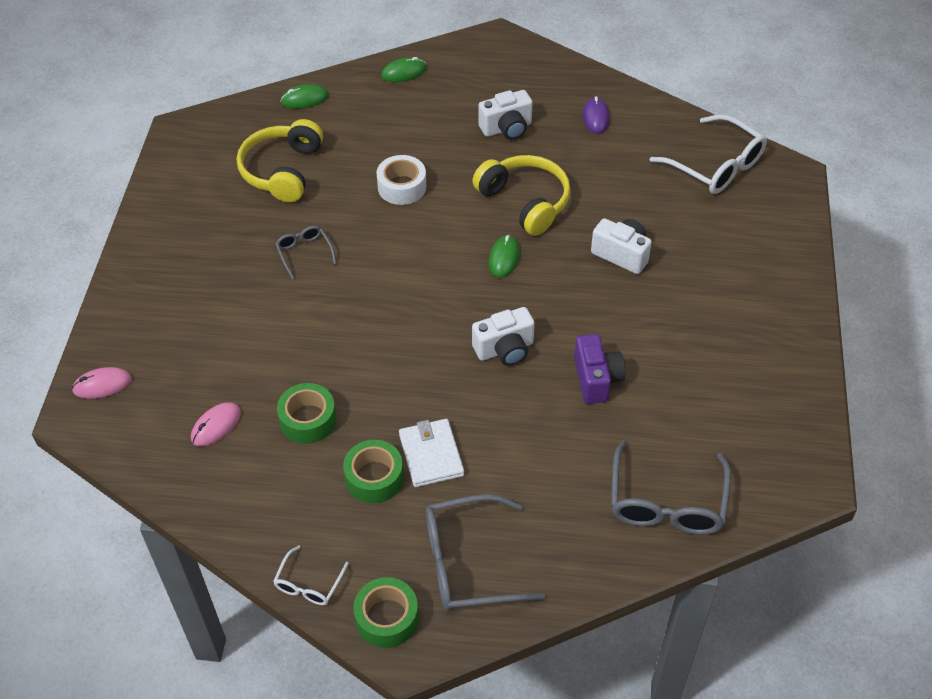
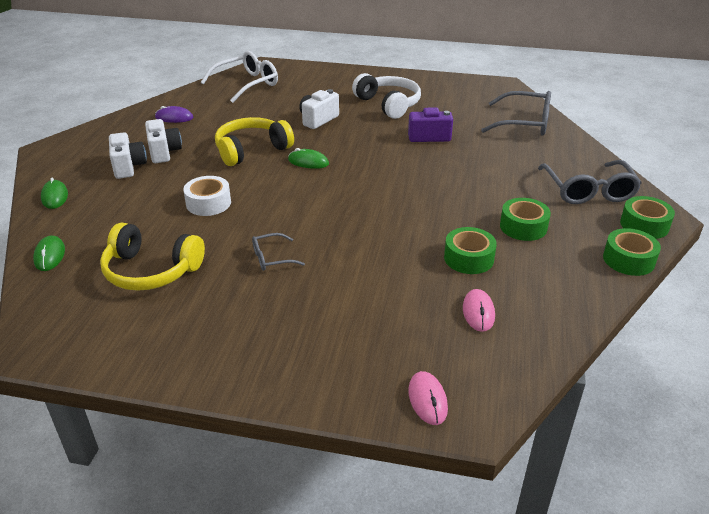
camera: 85 degrees left, 15 degrees down
pink mouse [191,402,241,446] -> pink mouse turned 45 degrees clockwise [463,289,495,332]
white glasses [273,546,349,605] -> green tape [603,228,661,276]
white wallet [399,419,464,487] -> none
white camera [472,307,535,366] -> white camera moved to [109,132,147,179]
none -> white headphones [352,73,421,119]

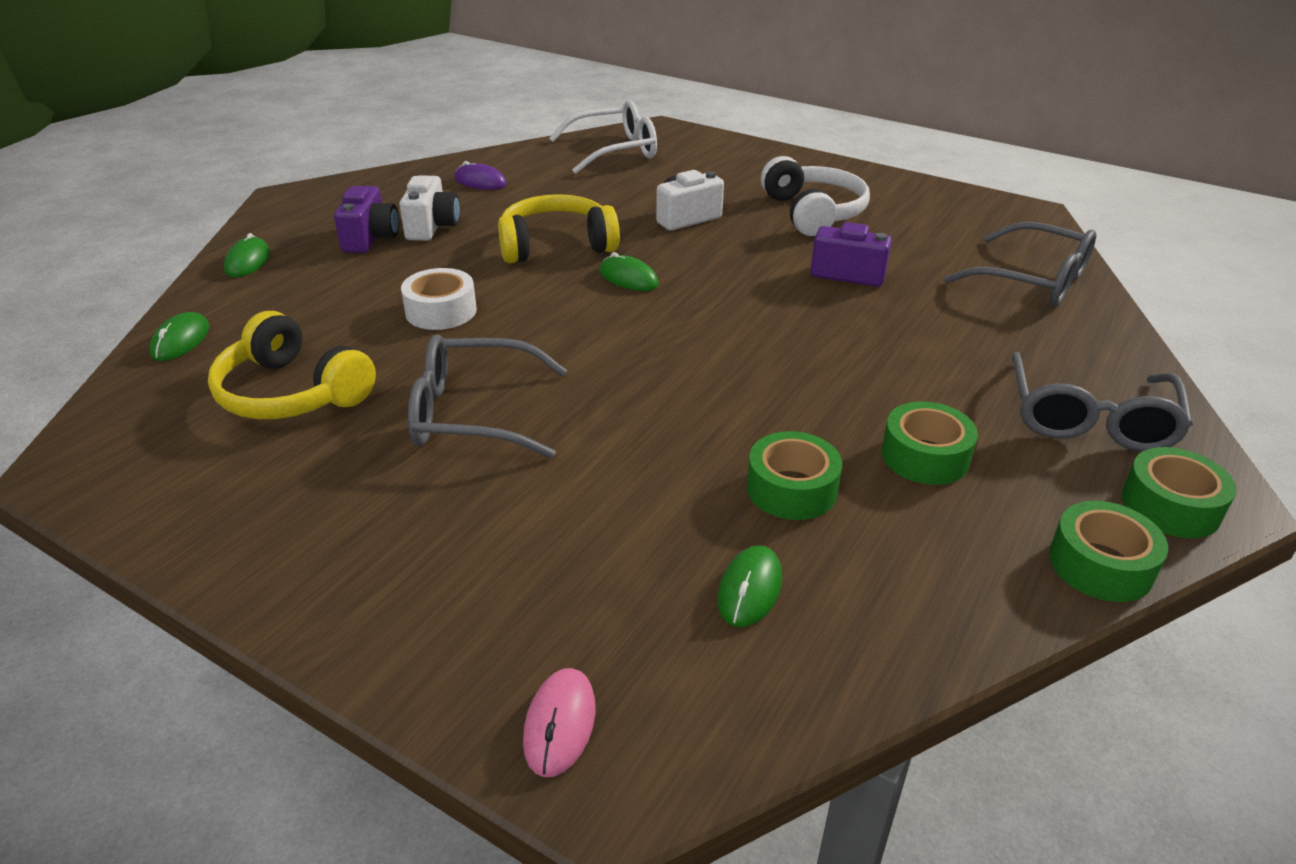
camera: 20 degrees right, 0 degrees up
white camera [109,132,147,179] -> purple camera [334,186,399,253]
grey glasses [252,233,305,271] -> grey glasses [408,334,567,458], size x1.93
pink mouse [463,289,495,332] -> green mouse [717,545,782,627]

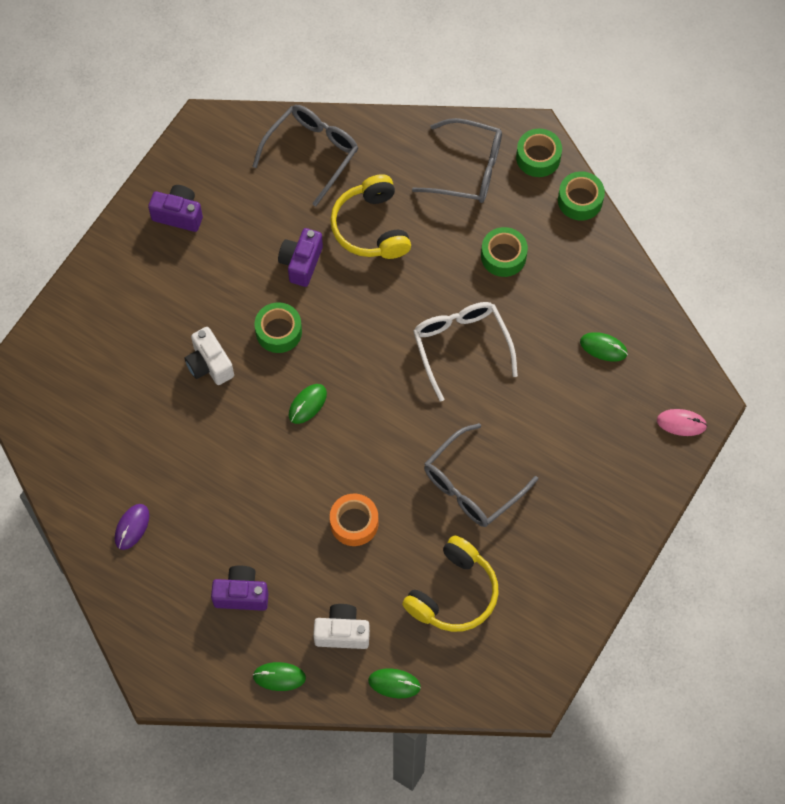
camera: 90 degrees left, 30 degrees up
white camera [399,175,460,241] -> white camera moved to [313,604,370,649]
white tape [401,268,477,330] -> orange tape [330,494,379,546]
grey glasses [408,334,567,458] -> grey glasses turned 45 degrees clockwise [424,423,538,527]
yellow headphones [498,194,620,263] -> yellow headphones moved to [330,174,411,259]
white glasses [549,100,657,174] -> white glasses moved to [413,302,518,402]
green tape [747,431,842,520] -> green tape moved to [254,302,302,353]
white headphones [761,156,870,236] -> none
none -> purple camera [148,185,203,232]

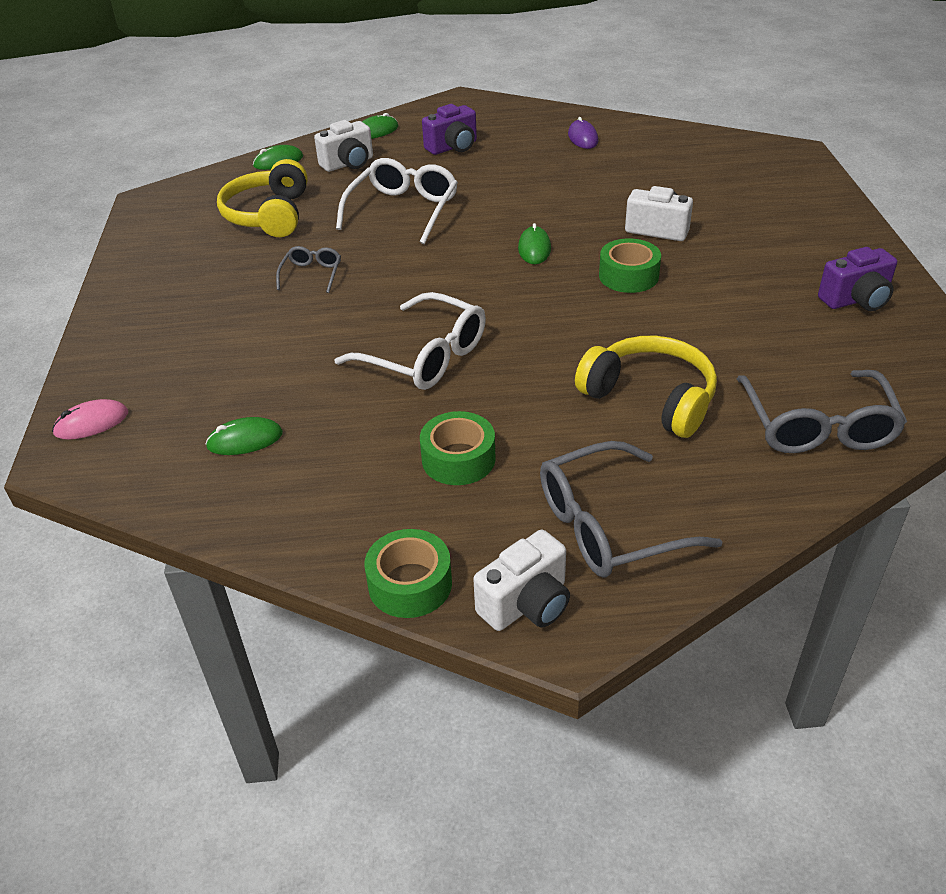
camera: 145 degrees right, 25 degrees down
purple camera [278,228,323,287] -> none
orange tape [330,494,379,546] -> white glasses [336,158,458,244]
grey glasses [424,423,538,527] -> grey glasses [276,246,341,293], size x0.52
green tape [516,128,562,177] -> white camera [473,530,570,631]

